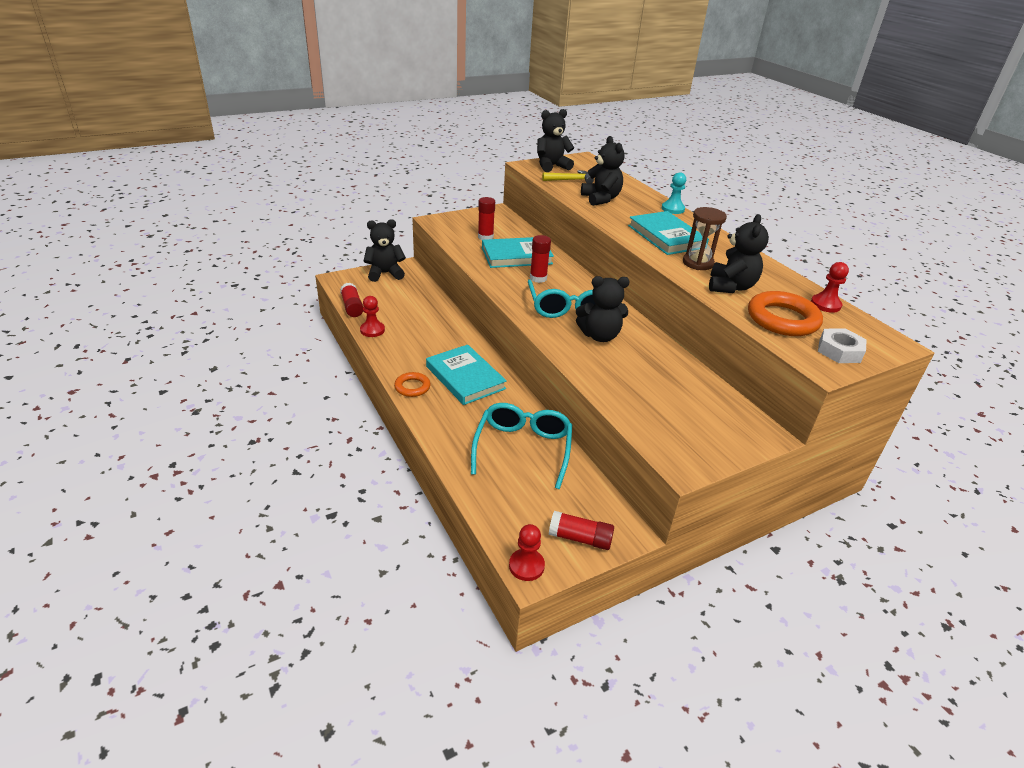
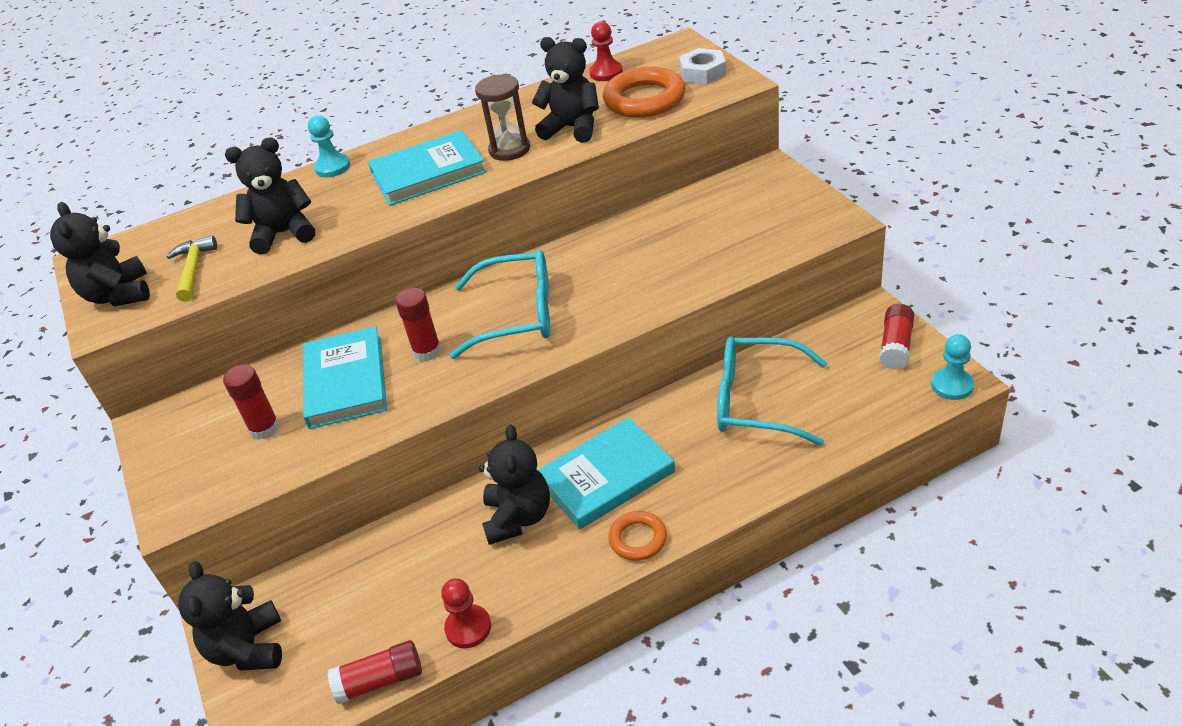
camera: 80 degrees left, 5 degrees up
red pawn [509,524,545,581] -> turquoise pawn [931,334,974,400]
black teddy bear [576,276,630,342] -> black teddy bear moved to [479,424,550,545]

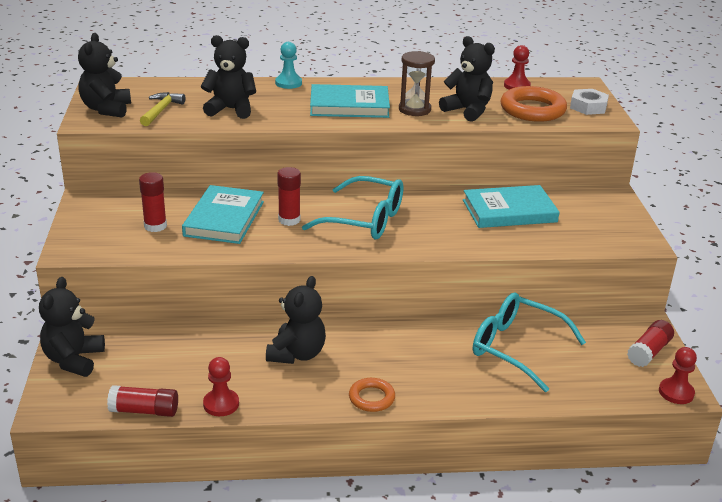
camera: 15 degrees right, 10 degrees down
turquoise book [538,417,675,529] -> turquoise book moved to [463,185,560,228]
turquoise pawn [931,334,974,400] -> red pawn [659,347,697,404]

